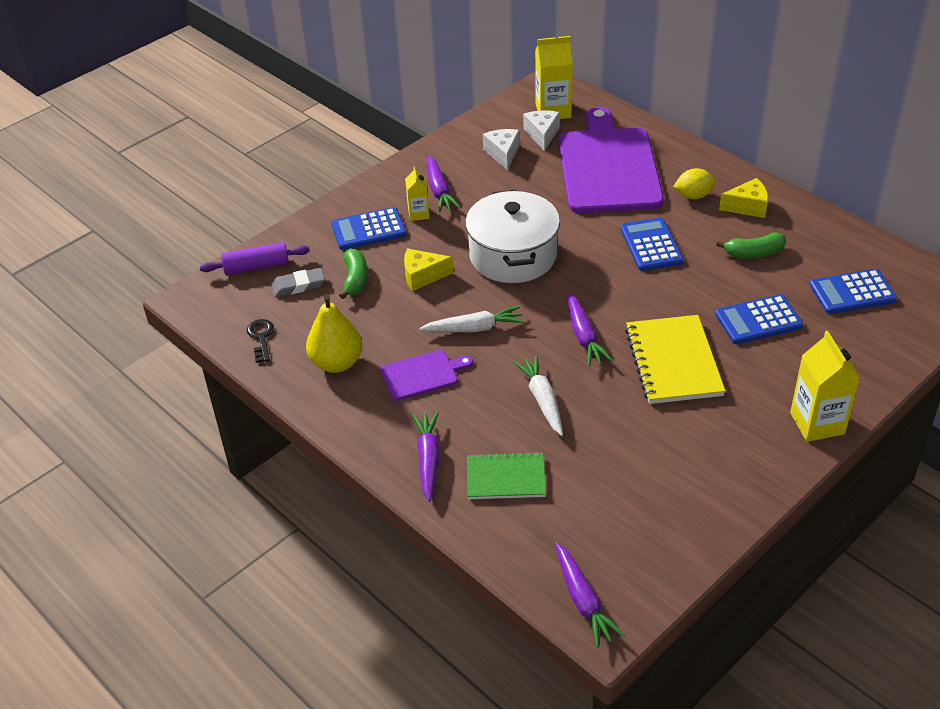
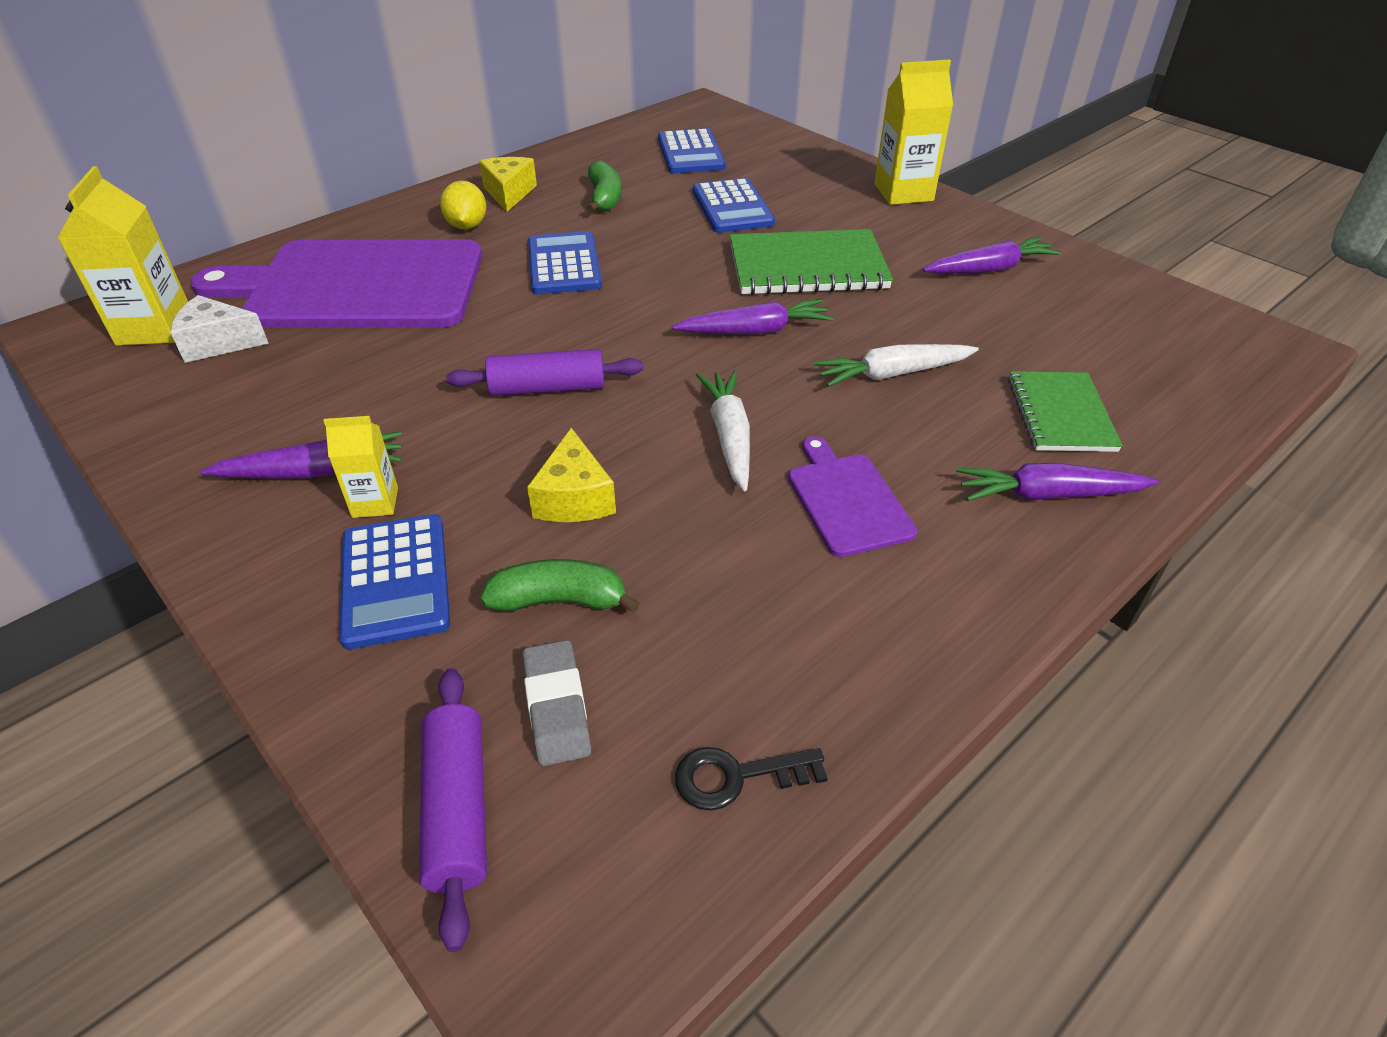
camera: 90 degrees left, 0 degrees up
yellow pear [306,294,363,373] -> none
white pot [465,190,560,283] -> purple rolling pin [446,349,643,396]
white cheese [483,129,520,170] -> none
purple carrot [555,542,625,647] -> purple carrot moved to [923,237,1061,274]
blue calculator [620,217,684,271] -> blue calculator turned 90 degrees clockwise [528,231,602,294]
yellow notebook [625,315,725,404] -> green notebook [730,229,893,295]

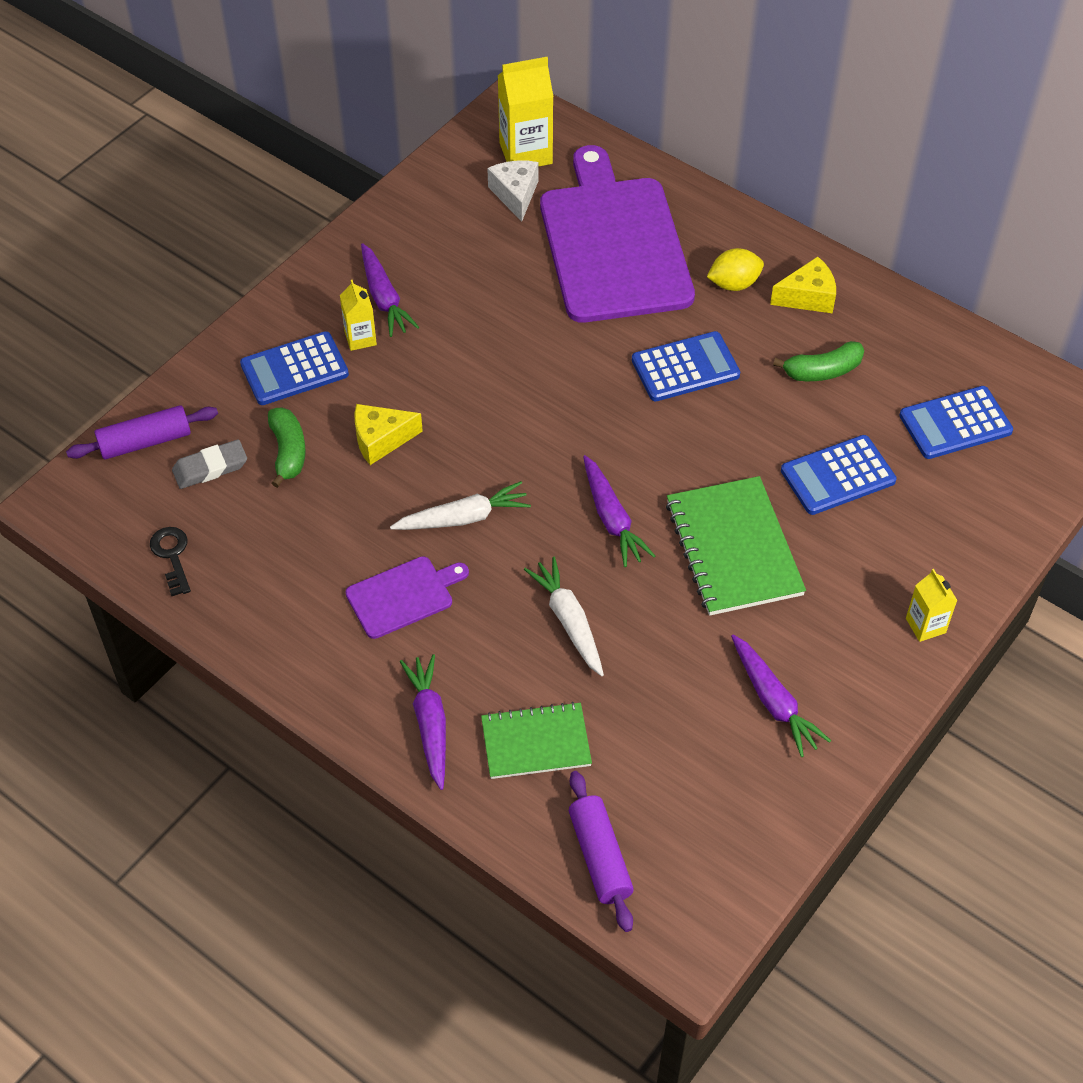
camera: 80 degrees right, 10 degrees up
purple rolling pin [446,349,643,396] -> purple rolling pin moved to [569,771,634,932]
yellow carton [874,59,953,205] -> yellow carton [906,569,958,642], size x0.57

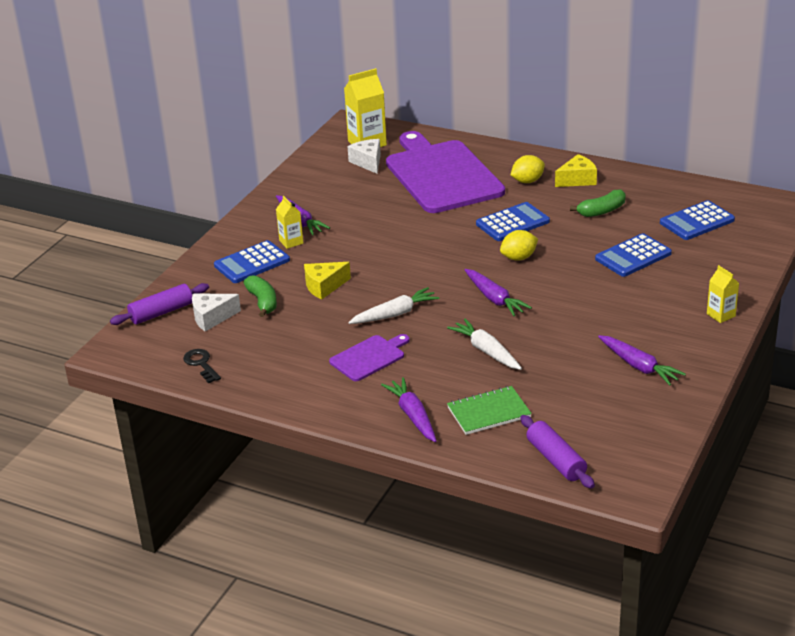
camera: 10 degrees left, 20 degrees down
grey eraser [172,440,247,489] -> white cheese [192,294,241,332]
green notebook [666,476,806,616] -> none
none -> yellow lemon [500,230,538,261]

